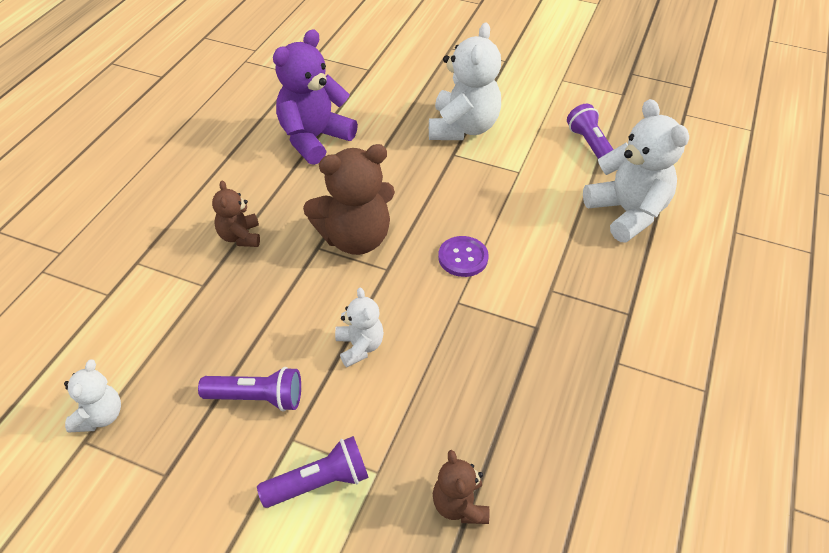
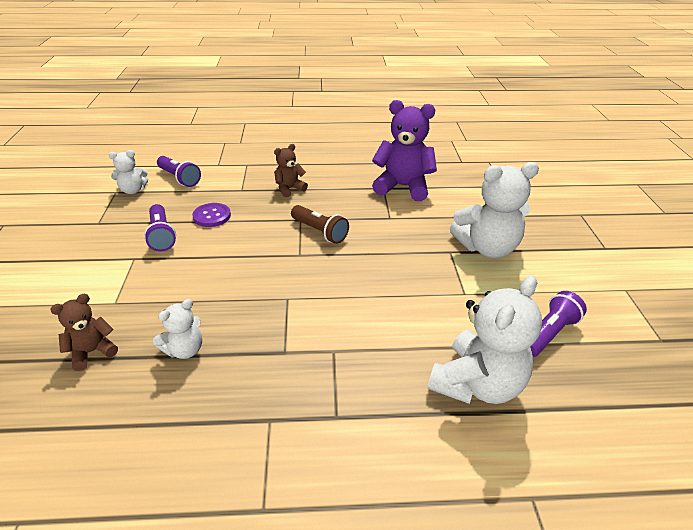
camera: 65 degrees right, 10 degrees down
purple flashlight [257,436,369,508] -> purple flashlight moved to [157,156,201,187]
brown teddy bear [303,144,395,255] -> brown flashlight [291,205,349,244]
white teddy bear [335,287,384,367] -> white teddy bear moved to [153,299,202,359]
purple button [438,236,489,277] -> purple button moved to [193,203,231,227]

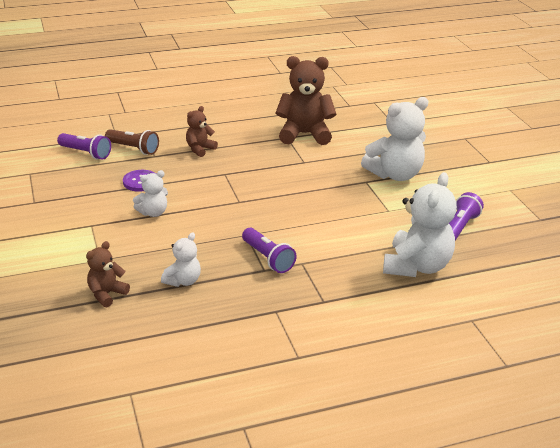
camera: 15 degrees left, 5 degrees down
white teddy bear [109,150,148,194] -> white teddy bear moved to [133,170,168,217]
purple flashlight [144,204,176,252] -> purple flashlight moved to [242,228,297,273]
brown flashlight [291,205,349,244] -> brown flashlight moved to [105,129,159,155]
purple teddy bear [372,100,437,201] -> brown teddy bear [276,56,336,145]

